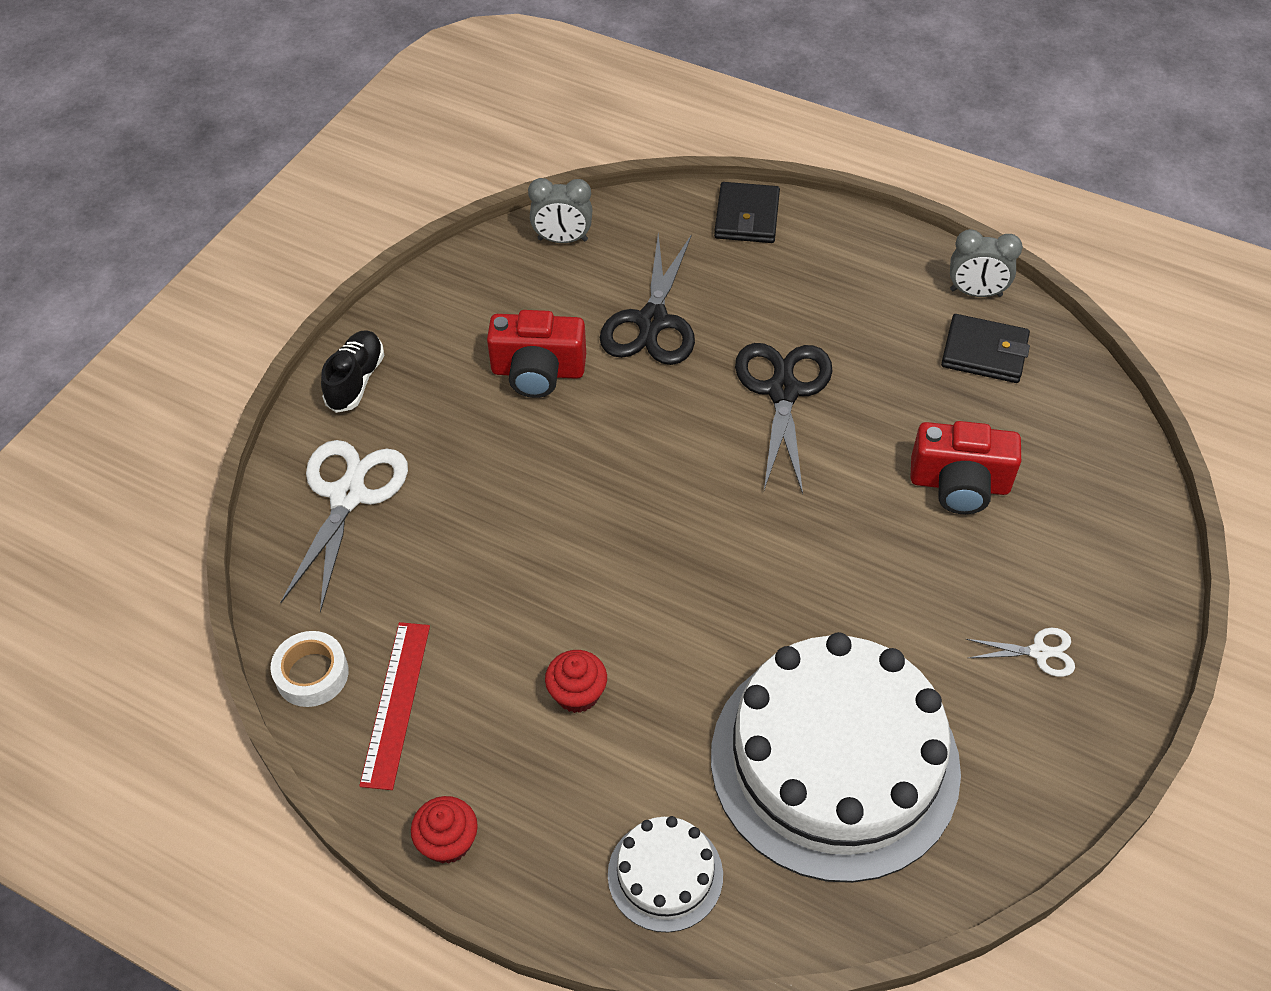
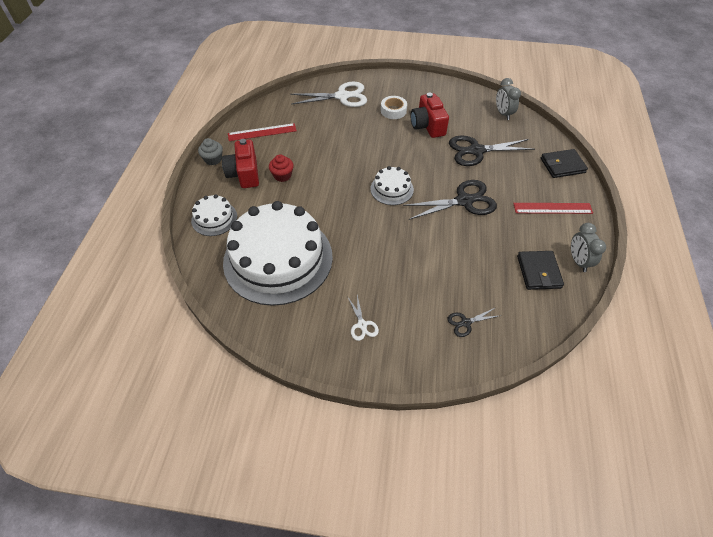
camera: 70 degrees right, 0 degrees up
white tape [270,631,349,707] -> white tape moved to [381,96,407,119]
black shoe [321,331,384,413] -> none
red cupcake [411,796,478,864] -> grey cupcake [198,138,223,165]
red camera [911,421,1021,514] -> red camera moved to [222,139,259,188]
none -> white cake [370,166,414,205]
none -> black scissors [447,308,498,337]
none -> red ruler [513,203,593,214]

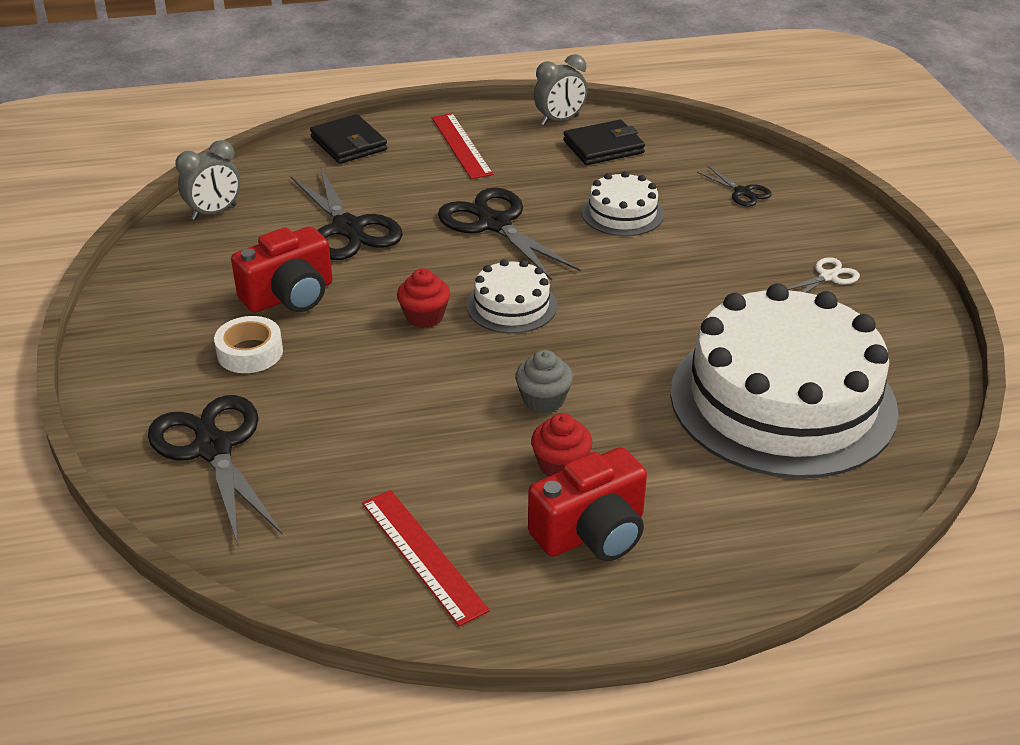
camera: 110 degrees left, 15 degrees down
white cake [191,194,237,236] -> white cake moved to [582,171,664,236]
grey cupcake [198,138,223,165] -> grey cupcake moved to [515,350,573,413]
white scissors [290,82,367,107] -> black scissors [148,395,282,545]
none -> red cupcake [397,268,450,328]

